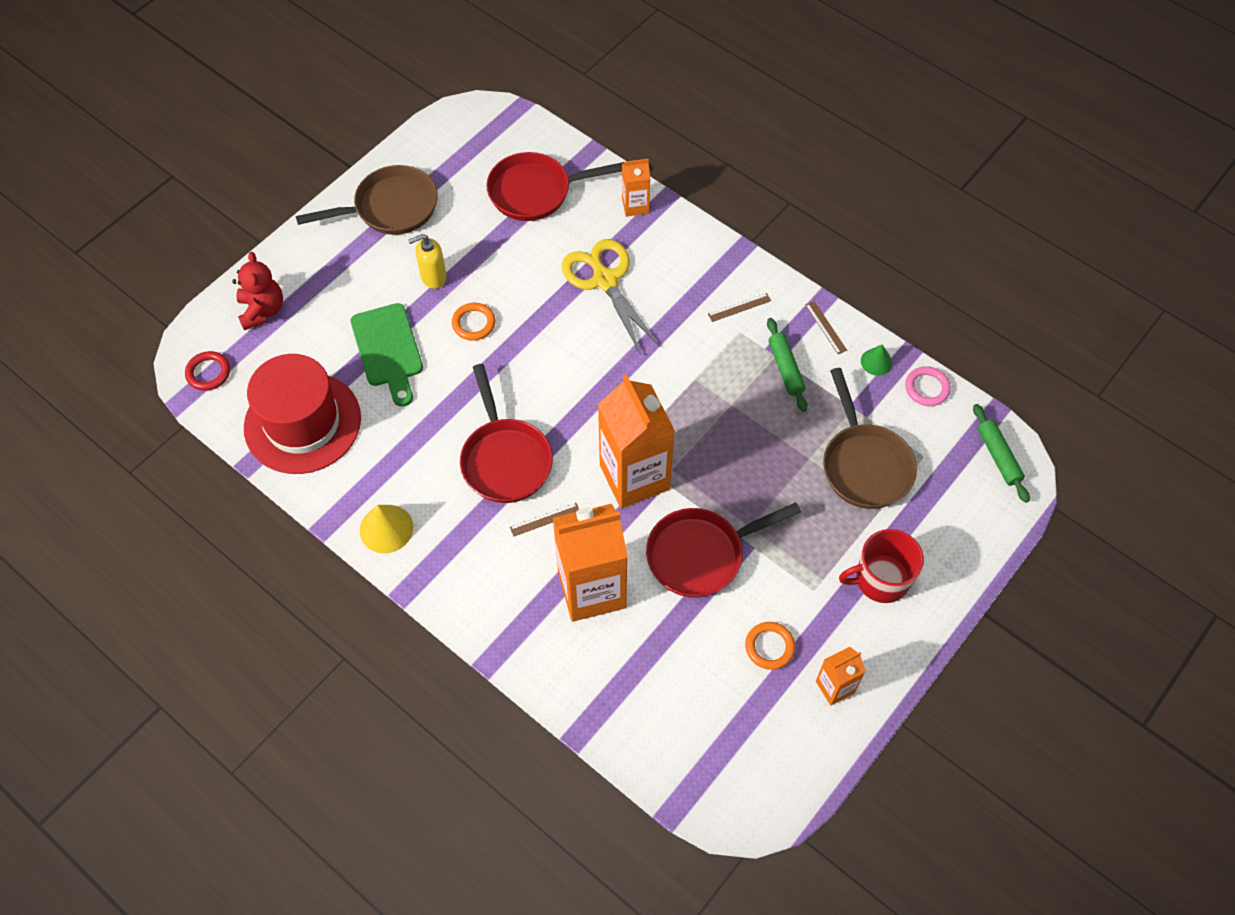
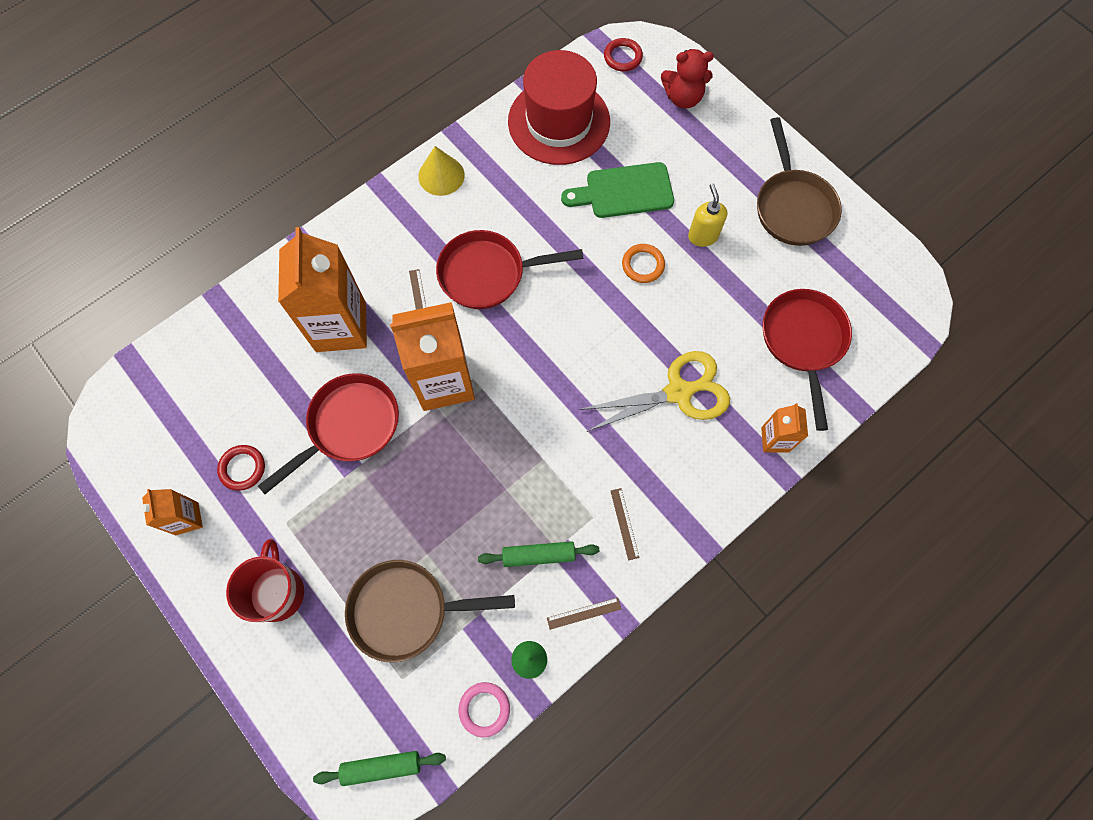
camera: 100 degrees right, 10 degrees up
red pan [646,502,801,598] -> red pan turned 60 degrees clockwise [258,373,399,494]
orange ring [745,622,795,670] -> red ring [217,445,265,491]

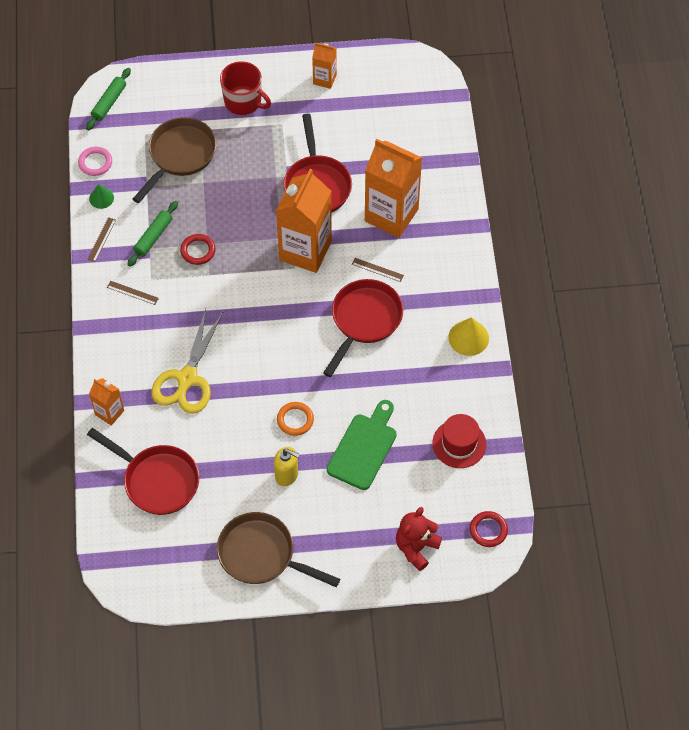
camera: 125 degrees right, 10 degrees down
red ring [217,445,265,491] -> red ring moved to [180,234,216,265]
red hat [508,50,610,165] -> red hat [432,414,486,468], size x0.57

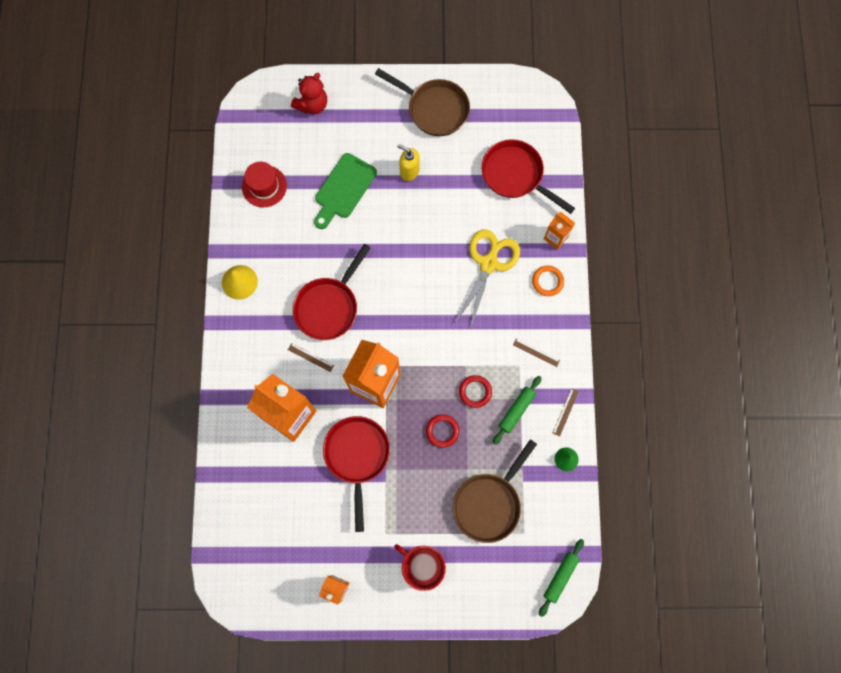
camera: 175 degrees left, 15 degrees up
pink ring [78,147,112,176] -> none
orange ring [277,402,314,436] -> orange ring moved to [532,265,564,296]
red ring [470,511,508,547] -> red ring moved to [426,414,459,448]

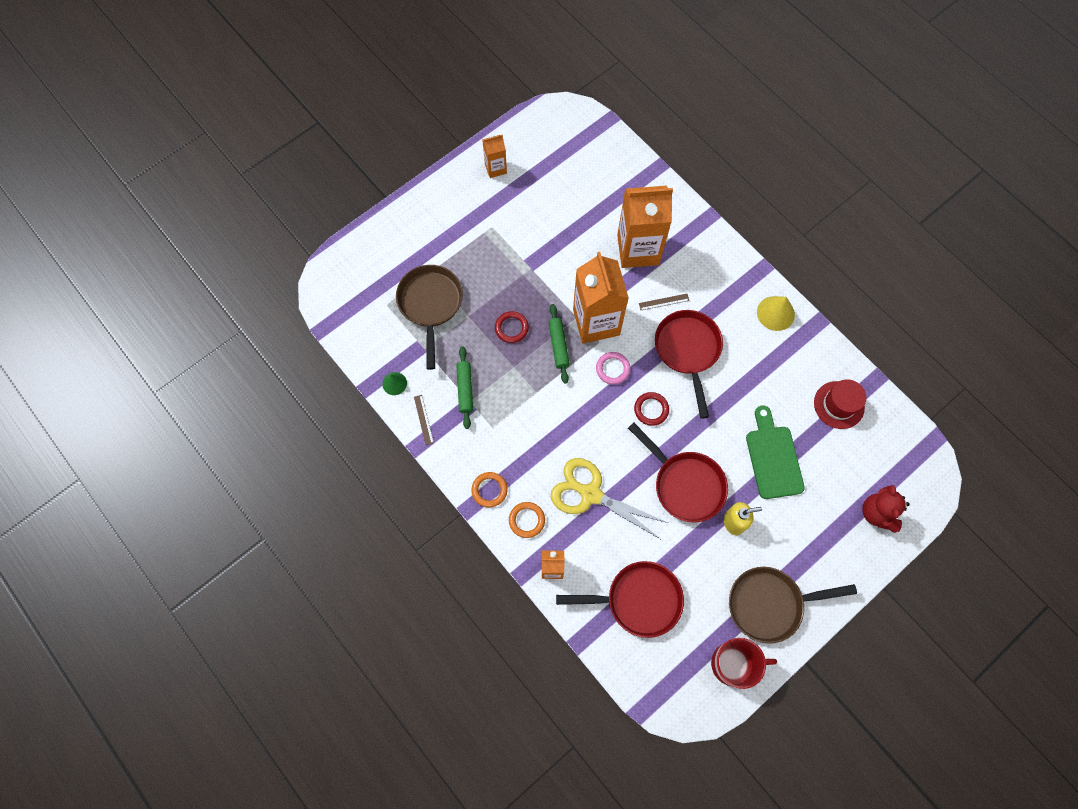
camera: 140 degrees right, 5 degrees down
red pan [323,416,390,532] -> red pan moved to [628,423,728,522]
red mug [394,544,446,591] -> red mug moved to [711,638,777,689]
yellow scissors [455,229,520,330] -> yellow scissors turned 135 degrees clockwise [551,458,668,539]
red ring [459,375,492,408] -> red ring moved to [634,392,669,426]
brown ruler [513,339,560,367] -> none
green rolling pin [539,539,584,617] -> green rolling pin moved to [548,304,570,383]
none -> orange ring [472,472,508,507]
none -> pink ring [596,352,630,384]

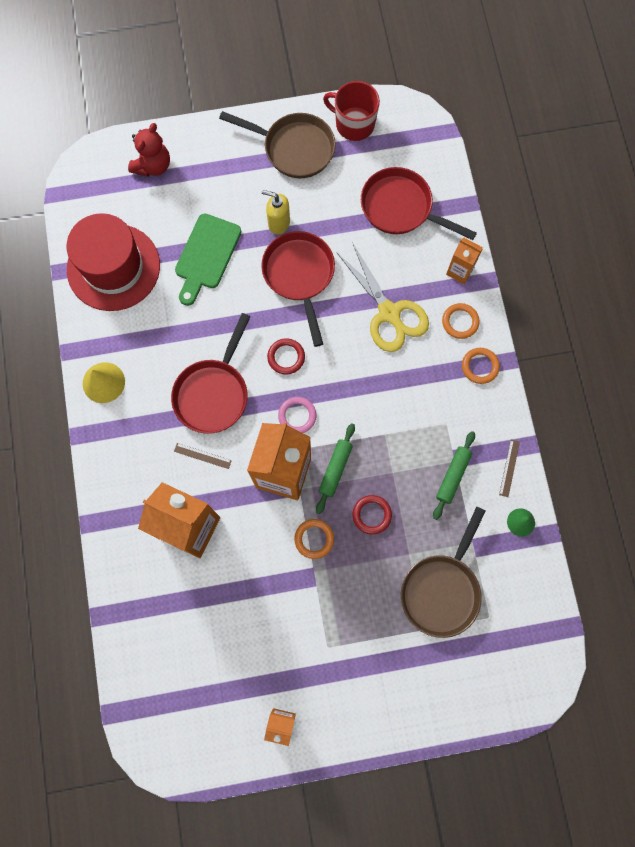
camera: 150 degrees left, 5 degrees up
red hat [814,379,866,429] -> red hat [67,213,160,311], size x1.76
none -> orange ring [294,519,334,559]

